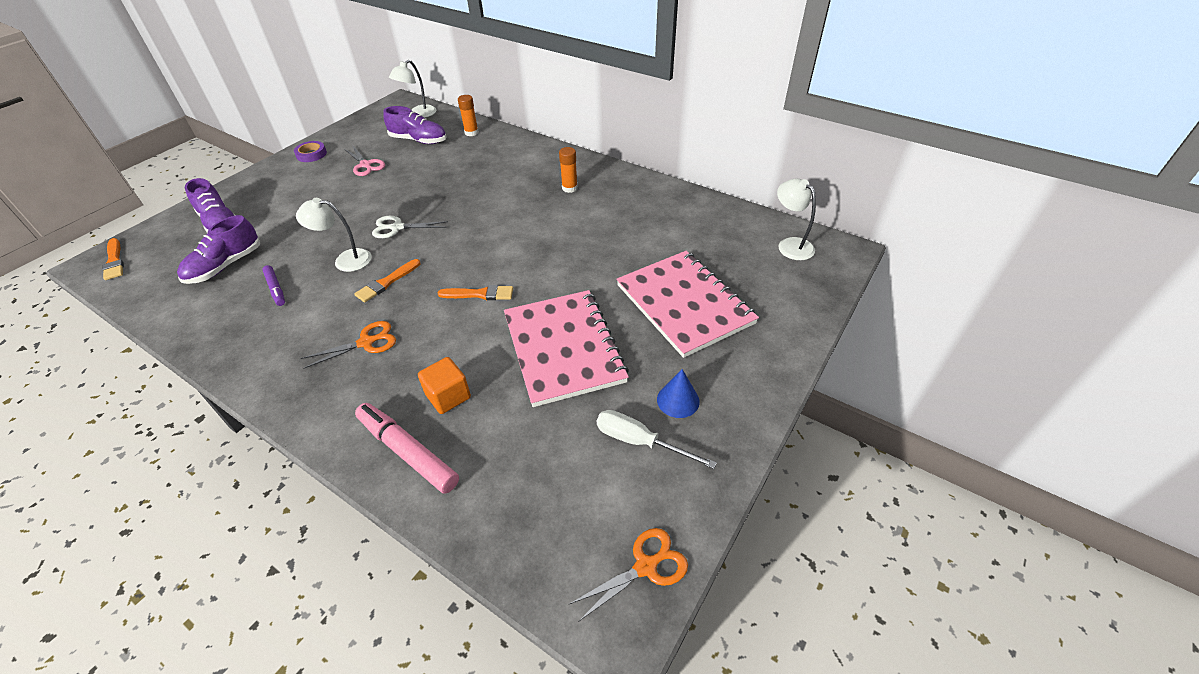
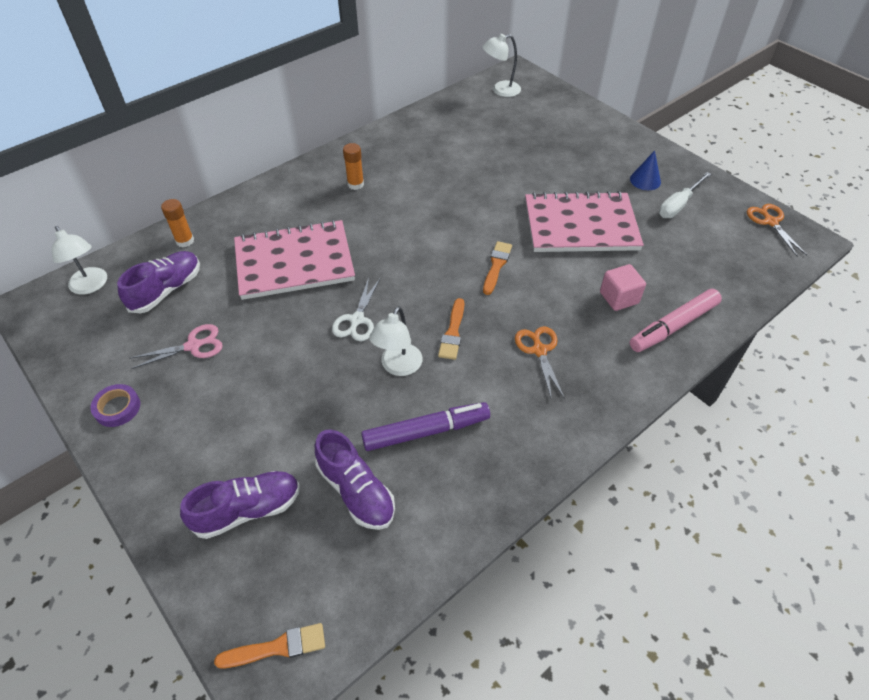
camera: 75 degrees left, 5 degrees up
purple marker [262,265,285,306] -> purple marker [361,402,490,451], size x1.77
orange brush [354,259,420,302] -> orange brush turned 45 degrees clockwise [438,298,464,360]
orange cube [418,357,471,414] -> pink cube [600,264,646,311]
pink notebook [616,251,759,358] -> pink notebook moved to [234,220,355,300]

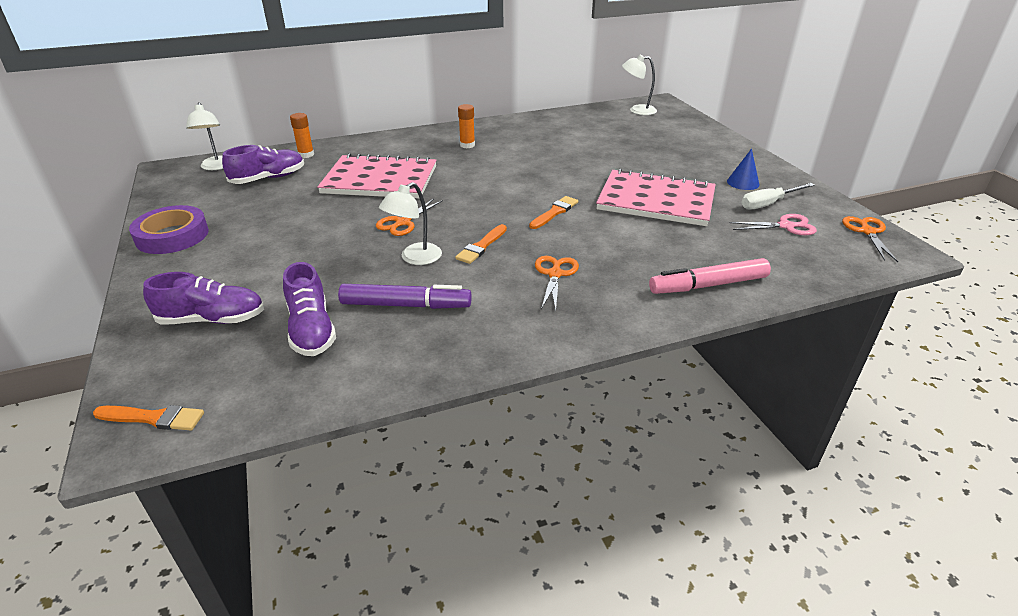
camera: 20 degrees right, 15 degrees down
purple tape [90,384,140,427] -> purple tape [129,205,209,254], size x1.74
pink scissors [131,324,223,369] -> pink scissors moved to [729,214,817,236]
white scissors [332,278,380,341] -> orange scissors [376,199,443,236]
pink cube [600,264,646,311] -> none

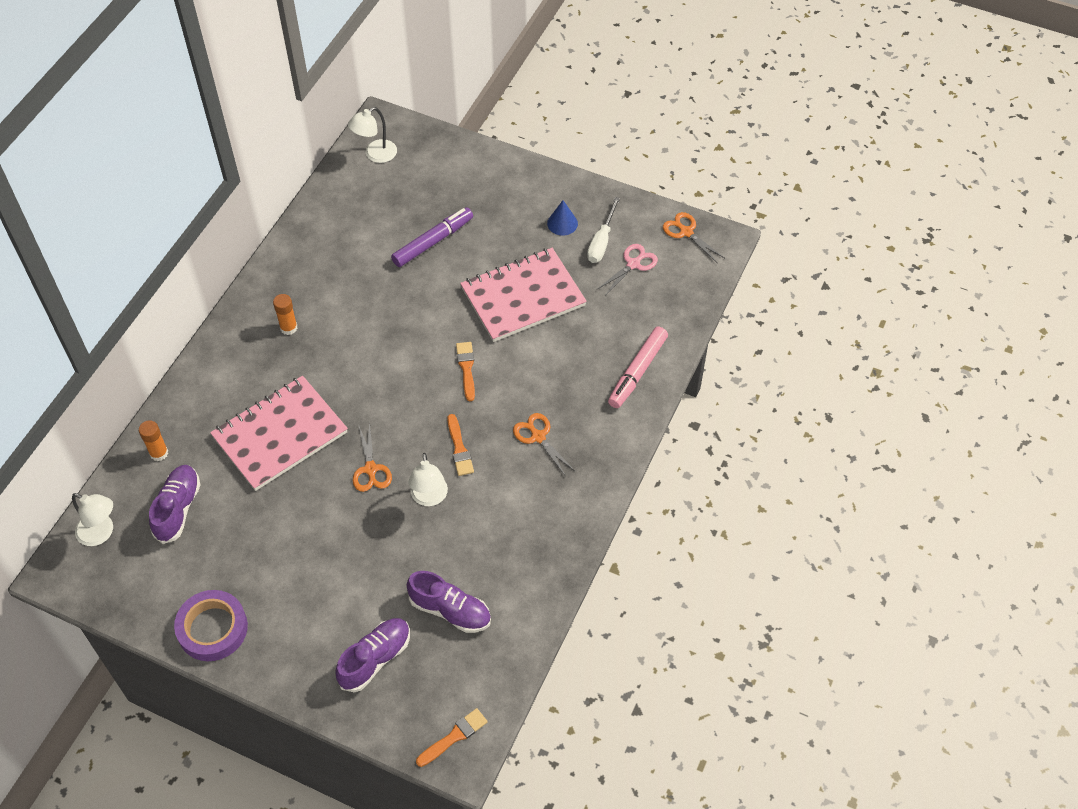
camera: 45 degrees left, 20 degrees up
purple marker [338,284,472,309] -> purple marker moved to [391,207,473,267]

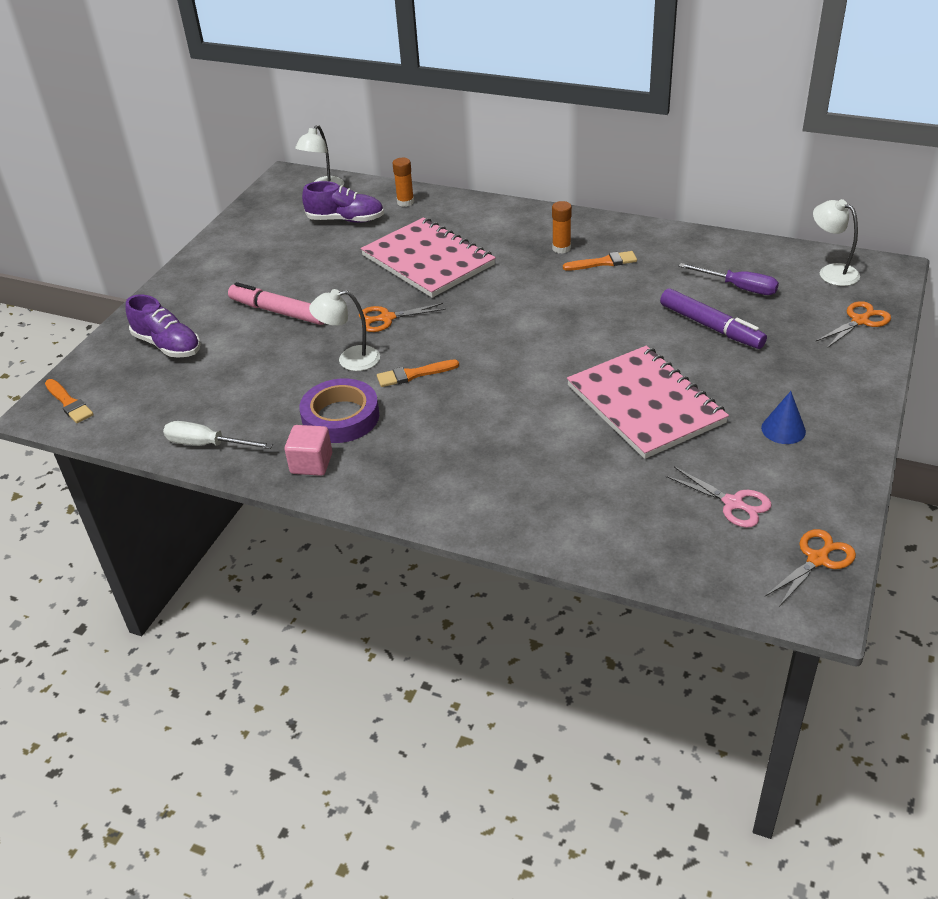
camera: 90 degrees right, 15 degrees down
purple tape [174,590,248,661] -> purple tape moved to [299,378,379,443]
purple shoe [407,571,491,633] -> none
orange brush [456,342,475,401] -> orange brush moved to [563,251,637,271]
orange scissors [513,413,576,476] -> orange scissors moved to [816,301,891,348]
white screwdriver [587,197,620,263] -> white screwdriver moved to [163,421,273,449]
pink marker [608,327,668,408] -> pink marker moved to [228,282,324,325]
none -> pink cube [285,425,332,476]
none -> purple screwdriver [679,263,779,295]

